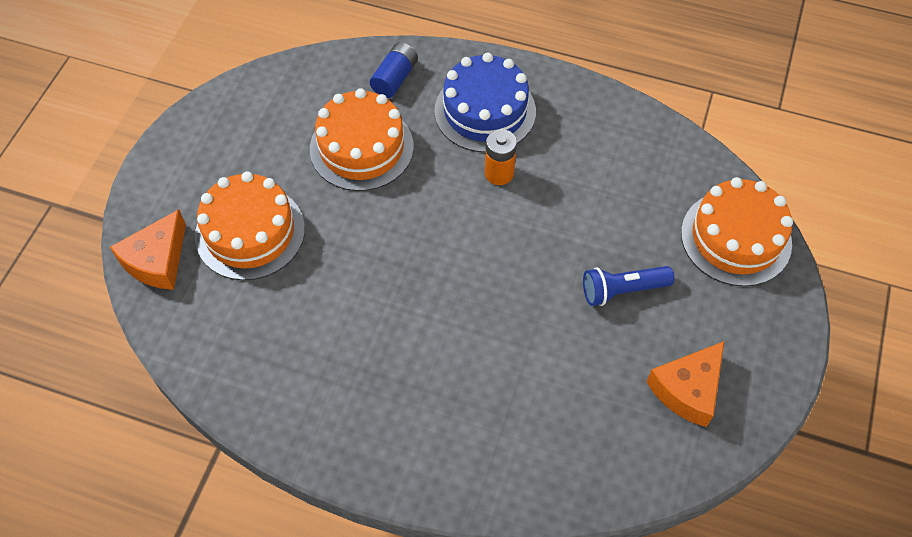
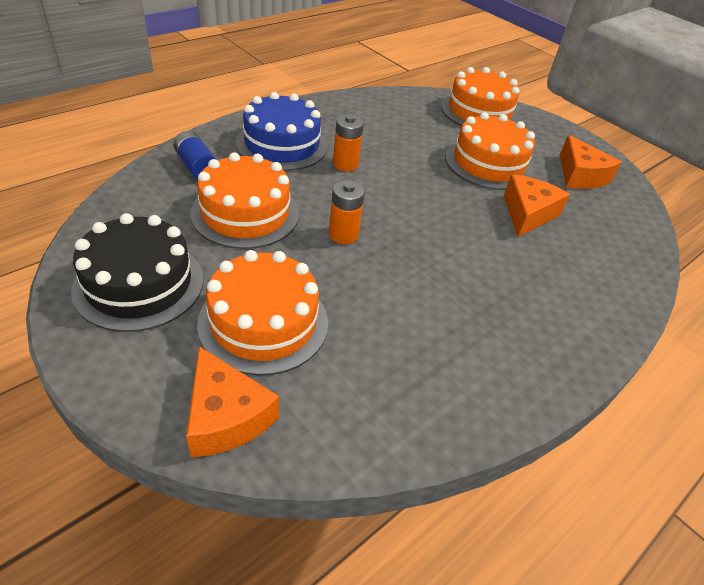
camera: 65 degrees left, 15 degrees down
blue flashlight [583,266,675,306] -> orange cake [445,112,535,190]
none -> black cake [71,213,203,332]
none -> orange battery [329,180,365,244]
none -> orange cheese [504,174,570,237]

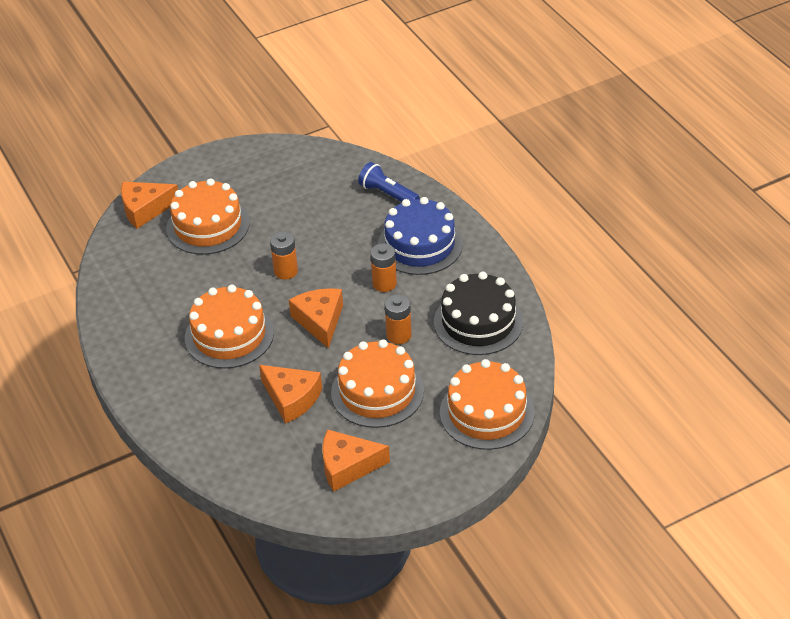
camera: 110 degrees right, 0 degrees up
black cake [71,213,203,332] -> black cake moved to [434,272,523,355]
blue battery [173,131,217,180] -> blue flashlight [358,162,420,202]
orange cake [190,152,299,249] -> orange cake moved to [185,285,274,369]
none -> orange cheese [289,288,343,349]
none -> orange battery [385,294,412,344]

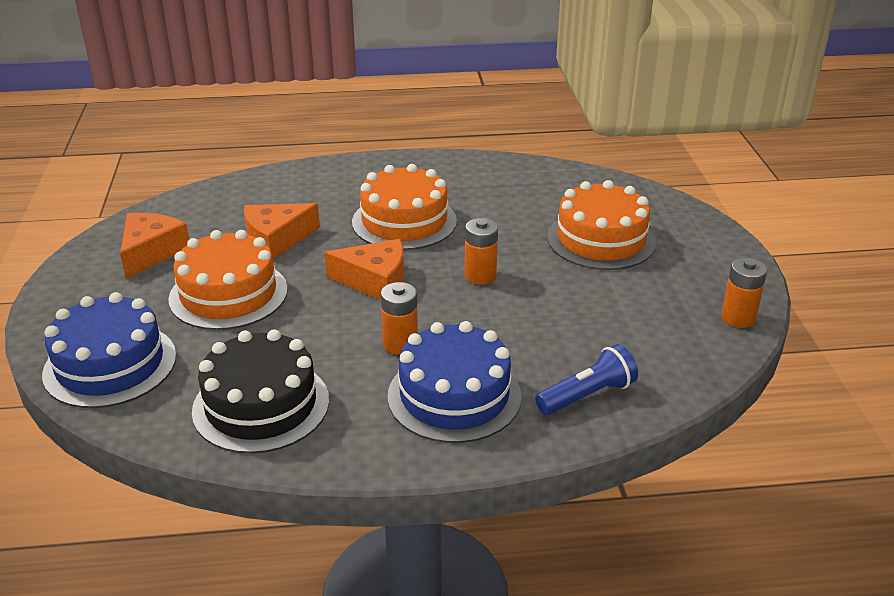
camera: 110 degrees right, 10 degrees down
orange cheese [121,182,178,229] -> none
orange battery [385,294,412,344] -> orange battery moved to [721,258,767,328]
orange cake [440,359,534,450] -> blue cake [42,292,176,408]

